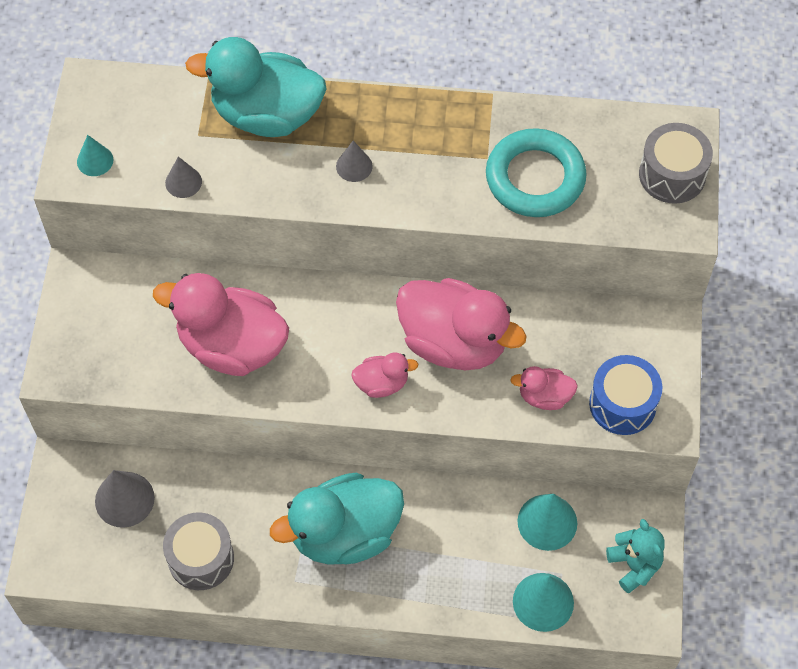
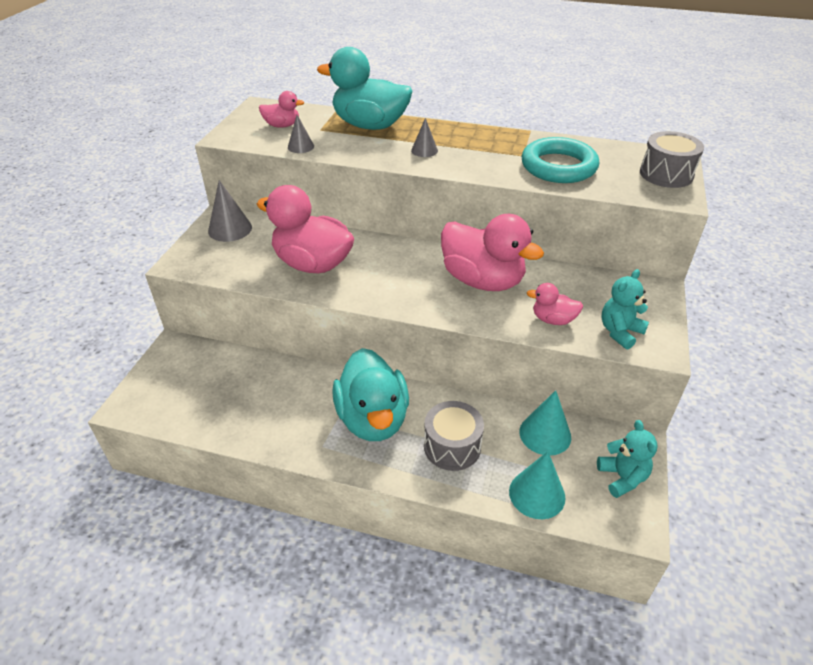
camera: 10 degrees right, 20 degrees down
turquoise cone [77,135,113,176] -> none
grey cone [95,470,155,528] -> grey cone moved to [208,180,252,242]
grey drum [163,512,234,590] -> grey drum moved to [424,401,484,471]
turquoise duck [270,473,404,565] -> turquoise duck turned 90 degrees counterclockwise [332,348,409,441]
pink duck [351,353,418,398] -> pink duck moved to [259,91,305,128]
blue drum [589,355,662,435] -> turquoise teddy bear [601,269,649,350]

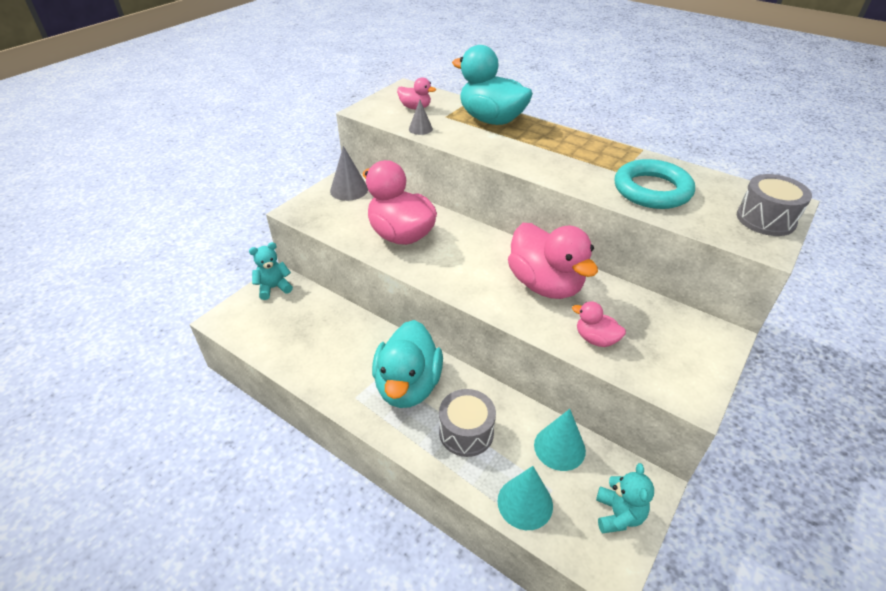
camera: 20 degrees right, 0 degrees up
grey cone [411,118,438,157] -> none
turquoise teddy bear [601,269,649,350] -> turquoise teddy bear moved to [249,242,293,300]

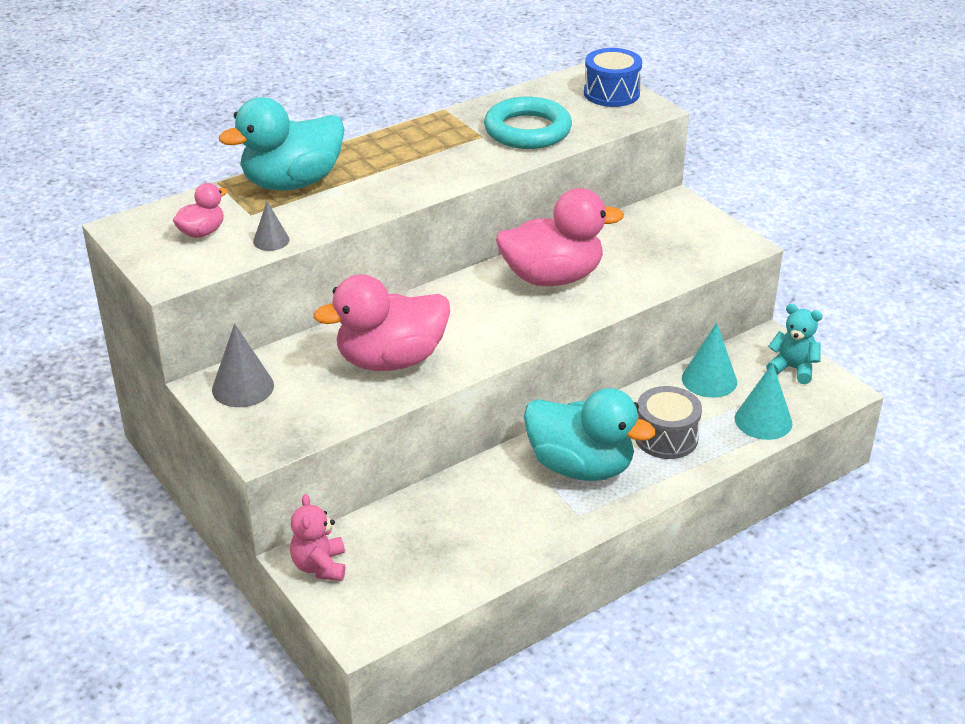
camera: 70 degrees left, 5 degrees down
turquoise teddy bear [249,242,293,300] -> pink teddy bear [290,494,345,581]
pink duck [572,302,626,347] -> none
grey drum [737,174,812,236] -> blue drum [584,48,642,107]

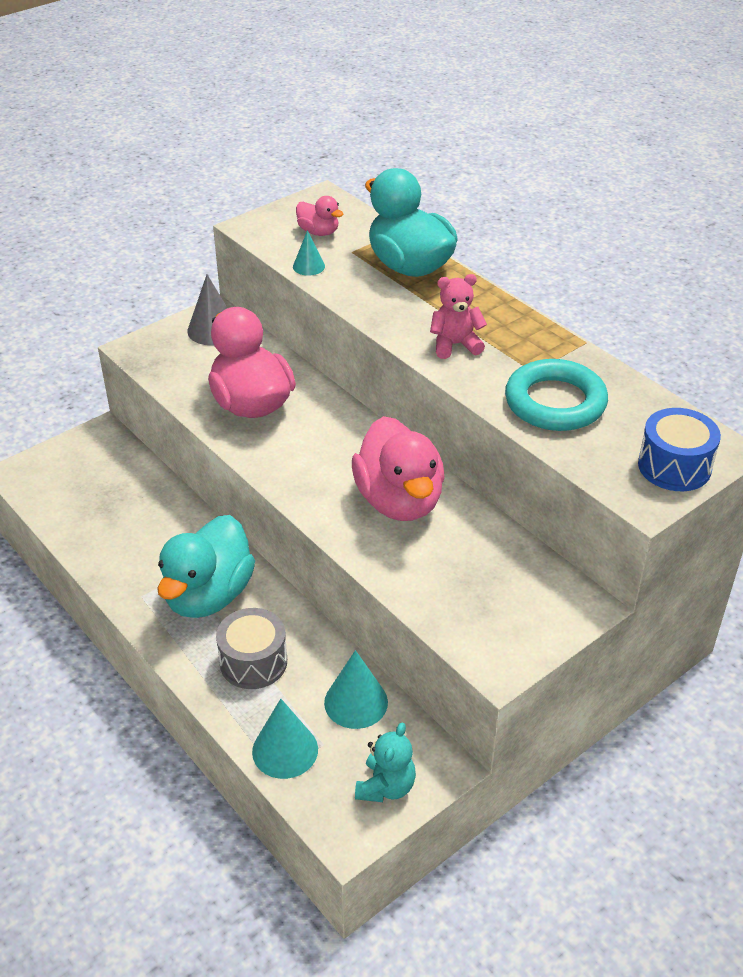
camera: 85 degrees right, 5 degrees up
grey cone [253,202,289,251] -> turquoise cone [293,230,325,276]
pink teddy bear [290,494,345,581] -> pink teddy bear moved to [430,274,487,359]

